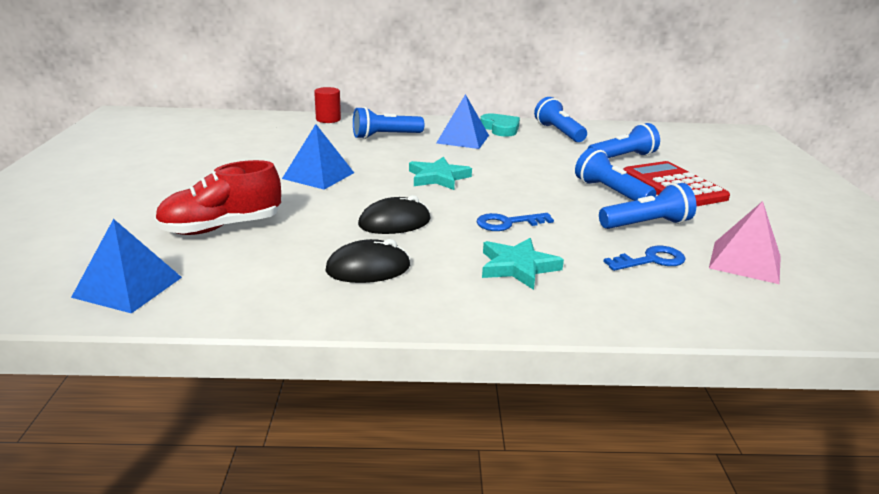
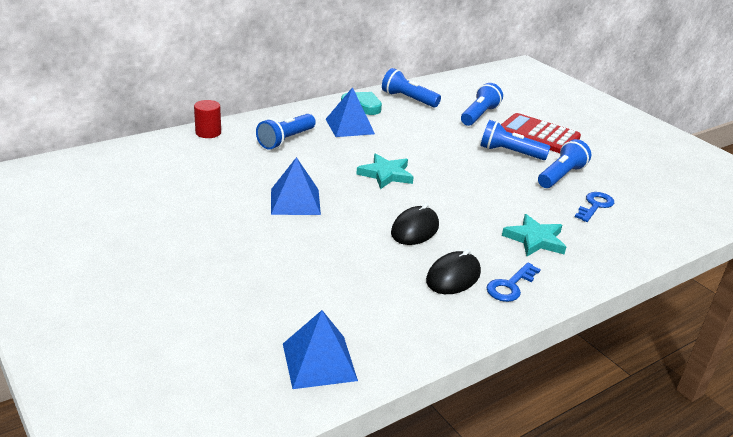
camera: 35 degrees left, 5 degrees up
red shoe [155,160,281,235] -> none
blue key [476,213,554,231] -> blue key moved to [487,263,541,302]
pink pyramid [709,201,781,284] -> none

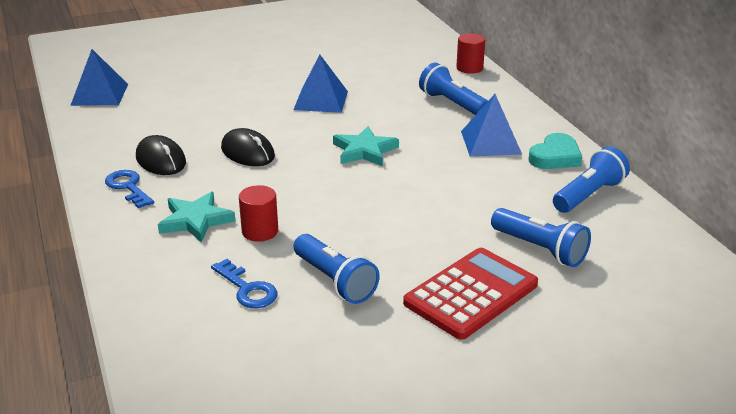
camera: 105 degrees right, 0 degrees up
blue flashlight [481,120,551,160] -> none
none -> red cylinder [239,185,278,242]

